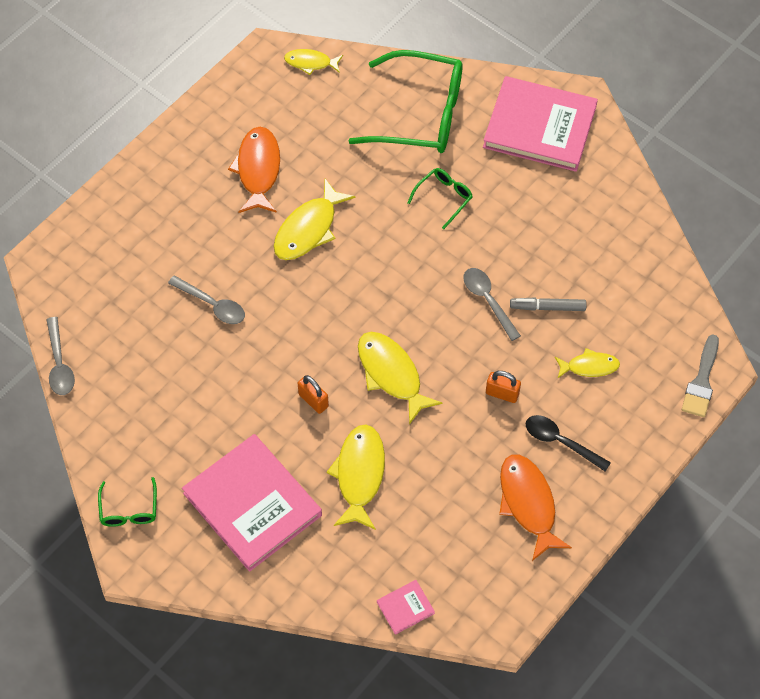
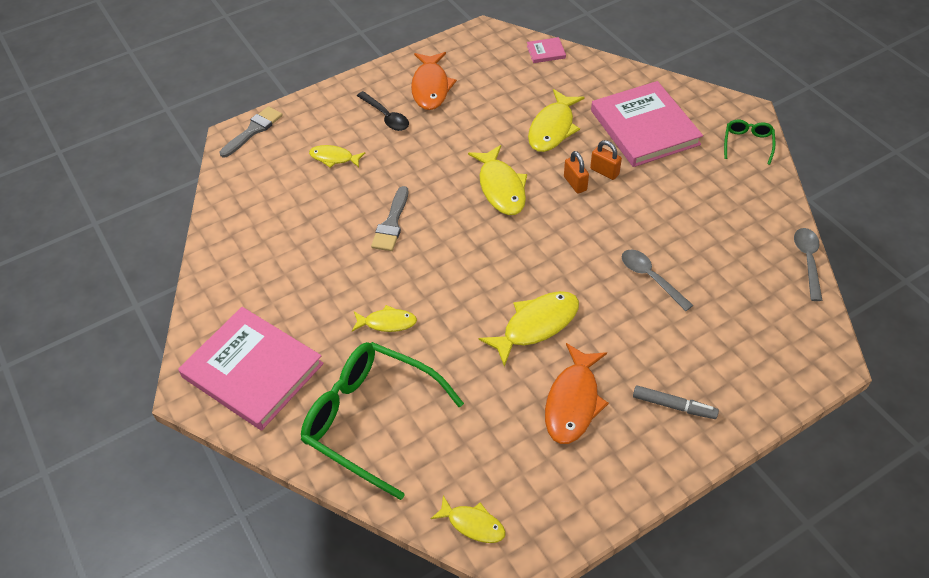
camera: 160 degrees left, 10 degrees down
green glasses [408,168,473,229] -> yellow fish [352,305,417,332]
grey spoon [463,268,521,341] -> grey brush [371,186,408,251]
orange padlock [486,371,521,403] -> orange padlock moved to [590,140,622,180]
grey marker [510,297,587,311] -> grey marker moved to [633,385,719,419]

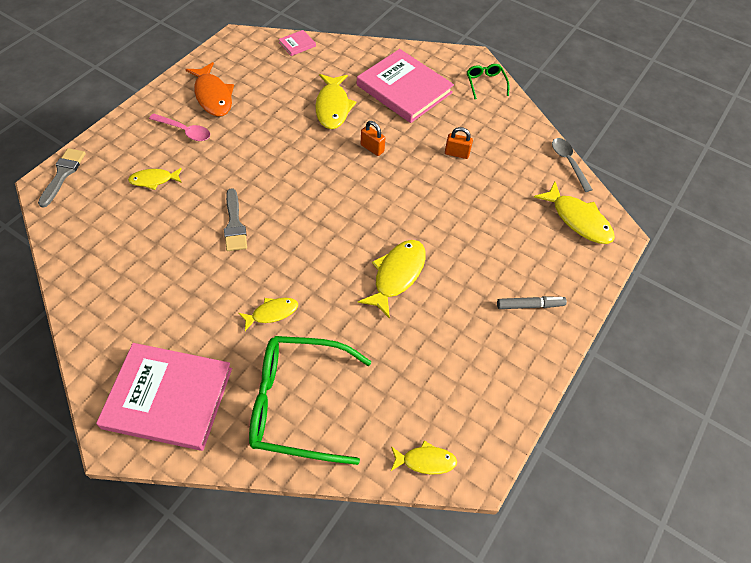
camera: 30 degrees left, 5 degrees up
black spoon [357,91,409,131] -> pink spoon [149,113,210,141]
yellow fish [468,145,527,215] -> yellow fish moved to [534,182,615,244]
orange fish [545,343,609,444] -> none
orange padlock [590,140,622,180] -> orange padlock moved to [445,127,473,159]
grey spoon [622,250,693,311] -> none

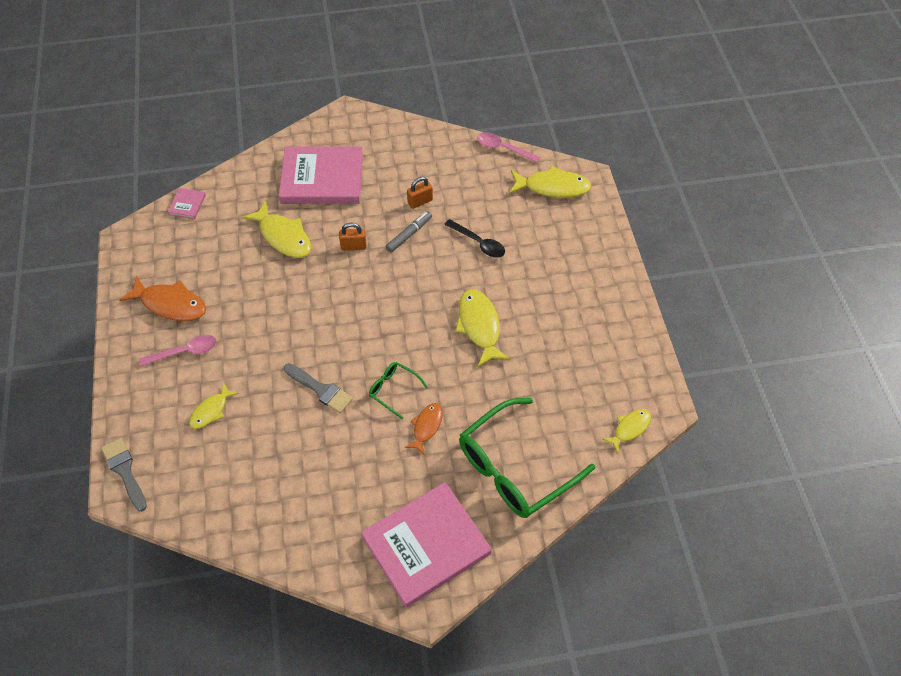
camera: 40 degrees left, 0 degrees up
yellow fish [238,298,298,331] -> orange fish [405,403,443,455]
green glasses [467,64,509,99] -> green glasses moved to [369,362,428,419]
grey marker [497,296,567,309] -> grey marker moved to [386,211,432,252]
grey spoon [552,138,593,192] -> pink spoon [477,132,540,163]
none -> black spoon [444,219,505,258]

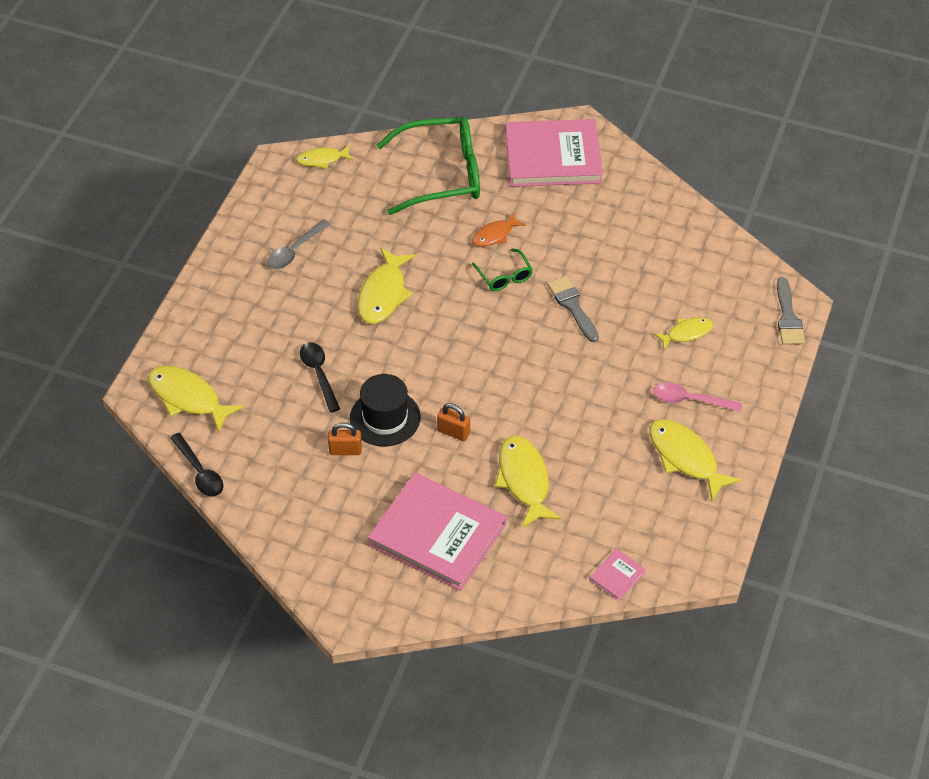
camera: 150 degrees left, 5 degrees down
orange fish [119,275,206,321] -> yellow fish [649,419,742,501]
grey marker [386,211,432,252] -> black hat [350,374,421,446]
pink spoon [477,132,540,163] -> black spoon [170,433,224,497]
none -> grey spoon [267,219,330,269]

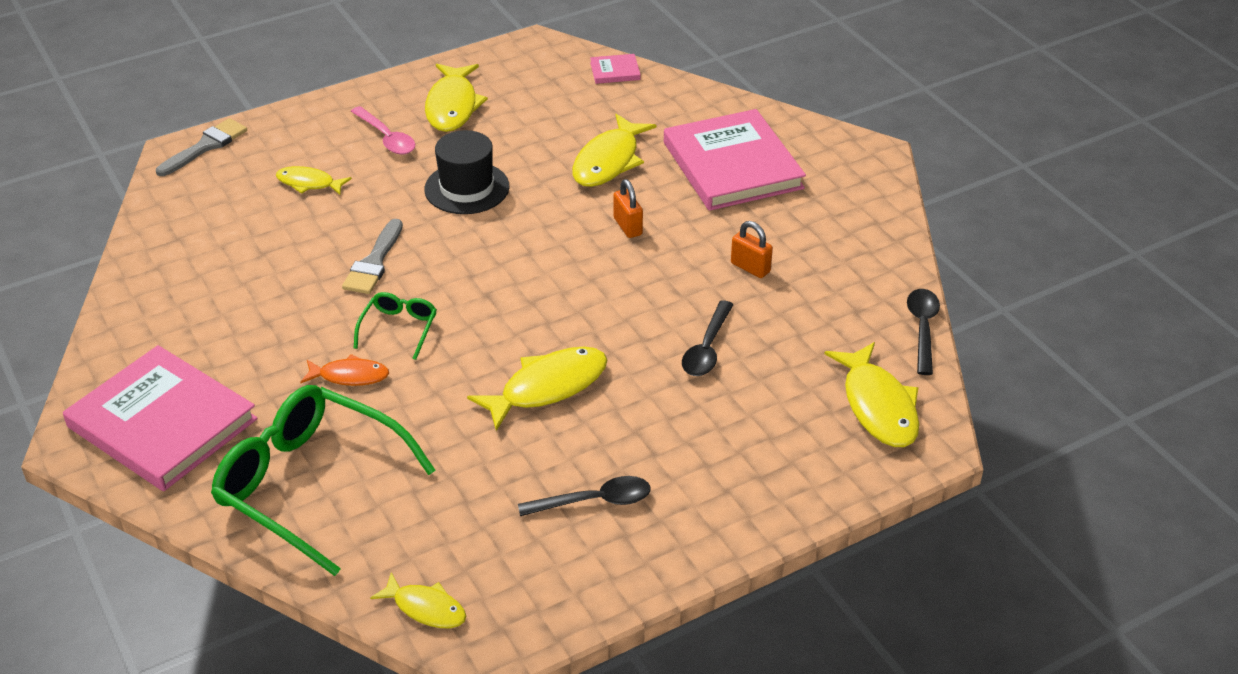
camera: 140 degrees left, 10 degrees down
grey spoon [267,219,330,269] -> black spoon [518,476,651,516]
black hat [350,374,421,446] -> black hat moved to [424,130,509,214]

